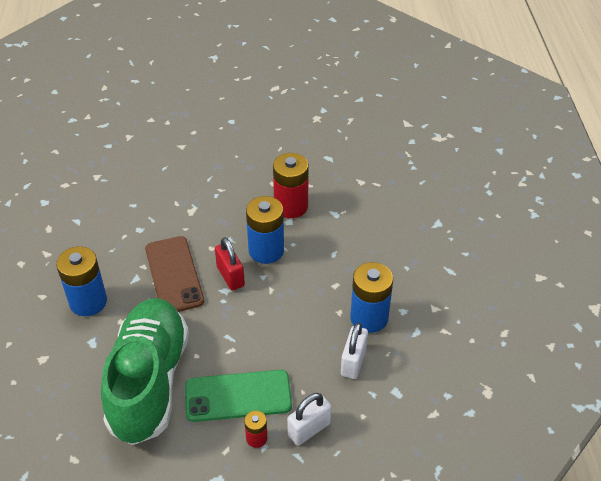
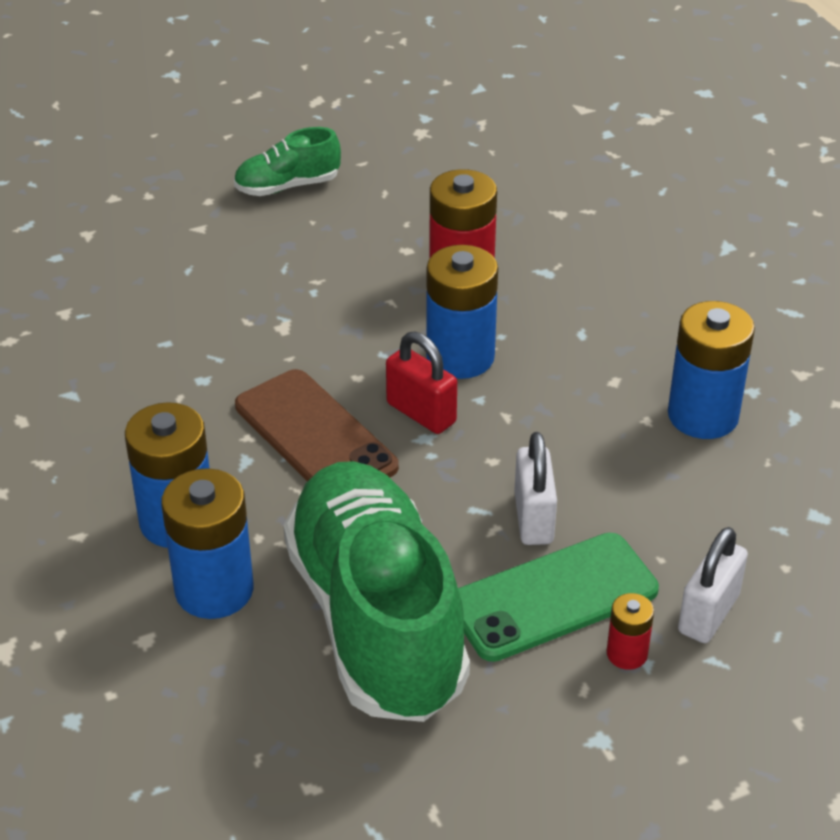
camera: 20 degrees left, 5 degrees down
white padlock [341,323,368,379] -> white padlock moved to [514,432,557,545]
none -> blue battery [161,468,254,619]
none -> green shoe [234,127,341,196]

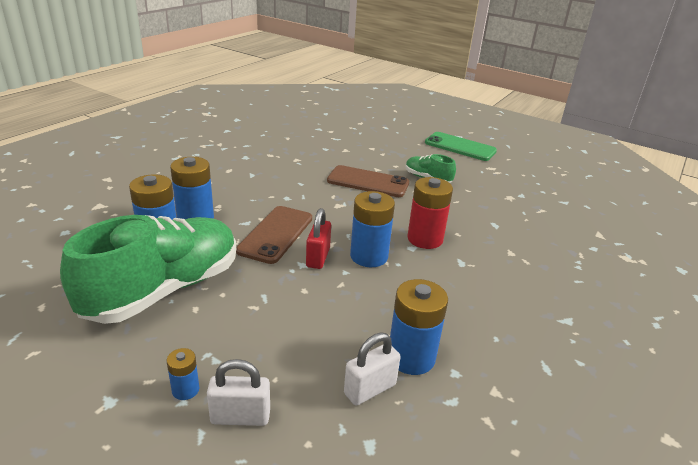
camera: 55 degrees right, 10 degrees down
green phone [458,533,659,662] -> green phone moved to [425,132,497,161]
white padlock [514,432,557,545] -> white padlock moved to [344,332,401,406]
red battery [607,593,654,670] -> blue battery [167,348,199,400]
none -> brown phone [327,165,409,197]

